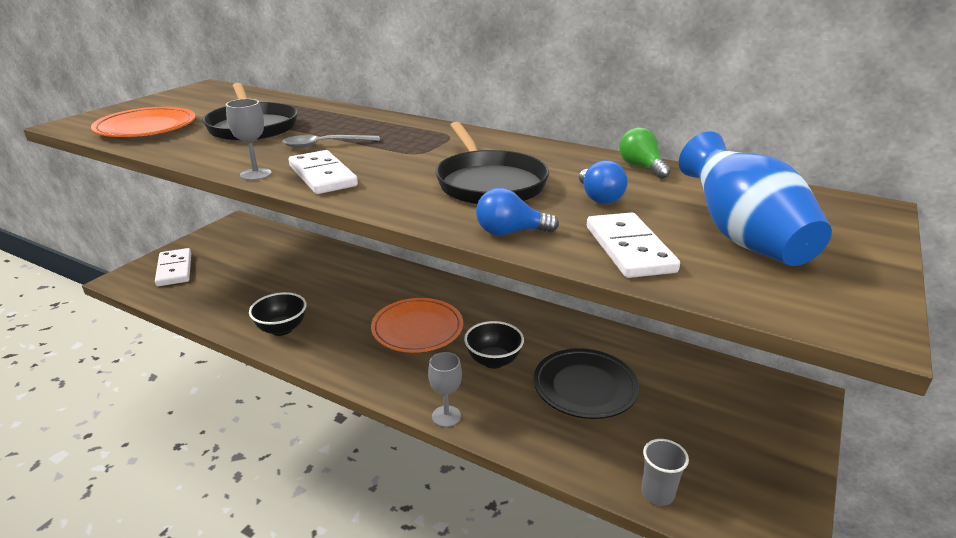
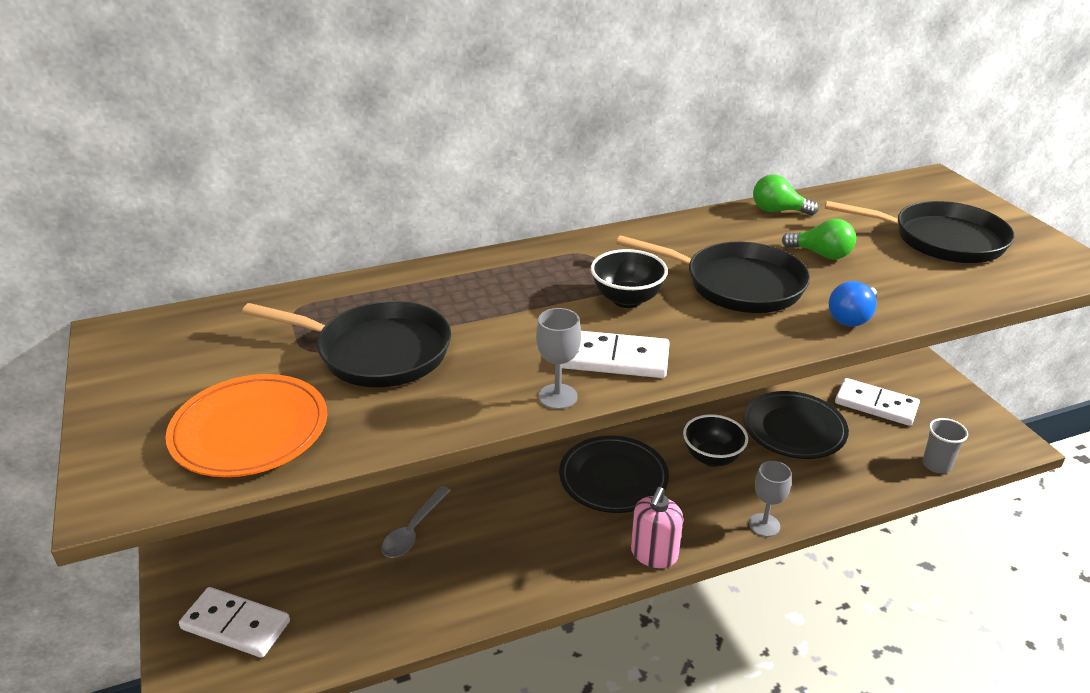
camera: 50 degrees left, 5 degrees up
black bowl [249,292,306,336] -> black bowl moved to [591,249,668,308]
grey spoon [282,135,380,148] -> grey spoon moved to [381,486,451,558]
orange plate [371,298,463,353] -> black plate [559,436,669,513]
blue light bulb [579,160,628,204] -> green light bulb [782,219,856,260]
white domino [587,212,680,278] -> white domino moved to [835,378,920,426]
blue vase [679,131,832,266] -> black pan [825,201,1015,263]
none -> pink soap dispenser [631,487,683,568]

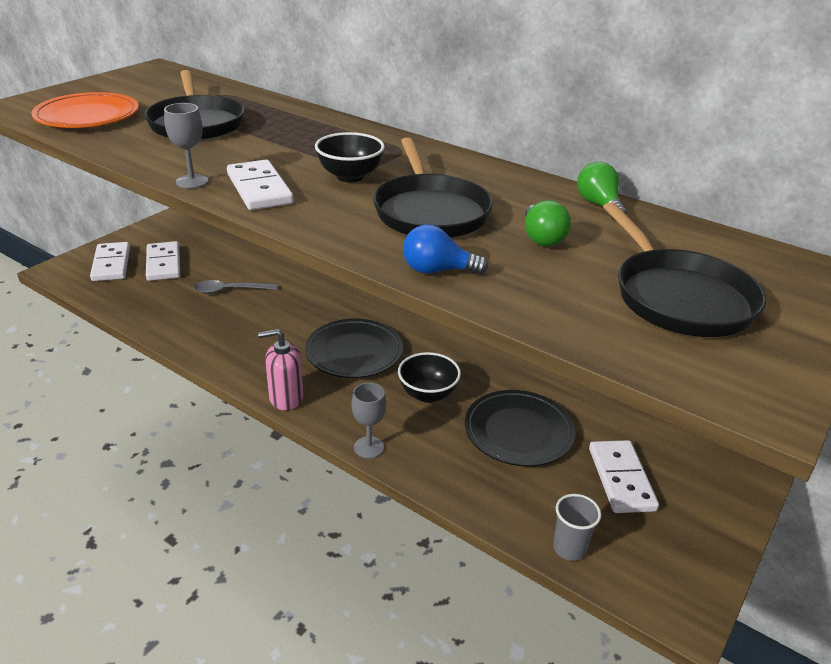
camera: 55 degrees right, 0 degrees up
none -> white domino [146,241,180,281]

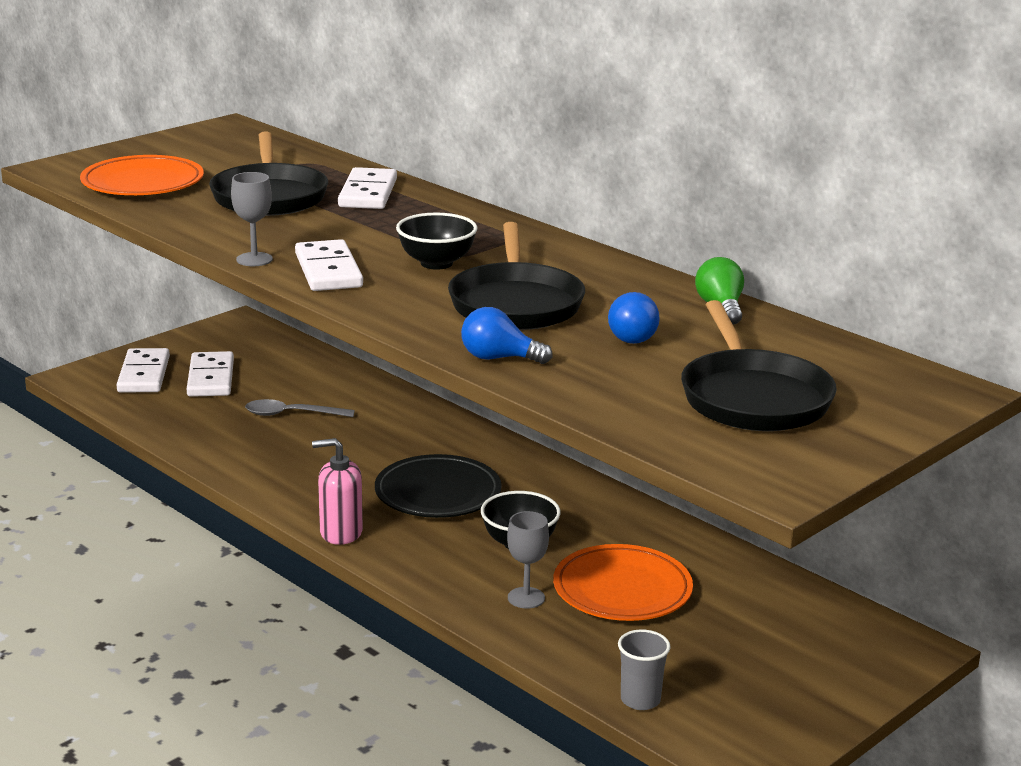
camera: 10 degrees right, 10 degrees down
grey goblet [352,383,386,459] -> grey goblet moved to [507,511,549,608]
black plate [465,390,575,467] -> orange plate [553,544,693,621]
green light bulb [525,200,571,247] -> blue light bulb [608,292,660,344]
white domino [589,440,659,513] -> white domino moved to [338,167,397,209]

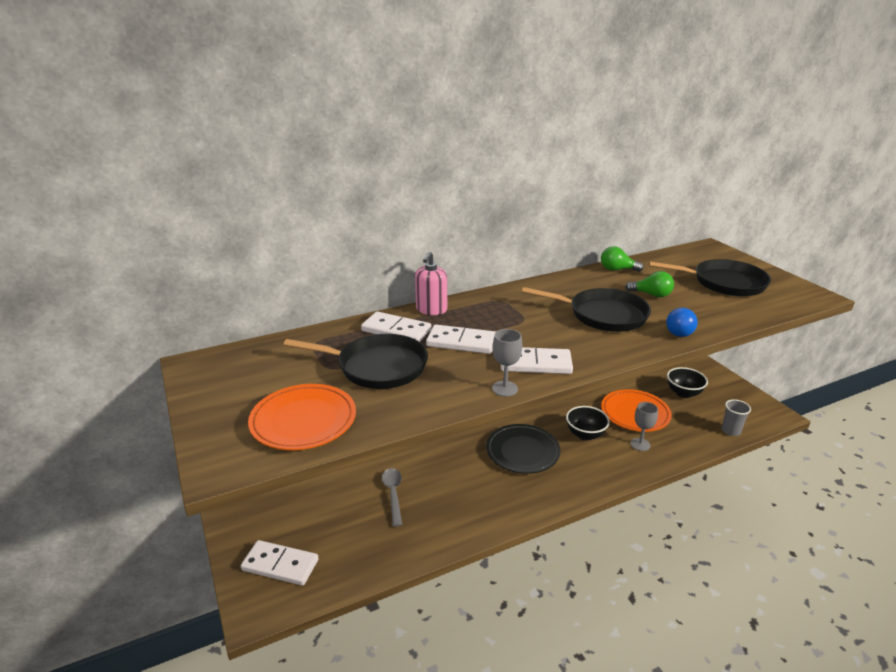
camera: 70 degrees left, 5 degrees up
white domino [187,351,234,397] -> white domino moved to [426,325,496,354]
grey spoon [245,399,355,417] -> grey spoon turned 150 degrees clockwise [382,468,402,527]
pink soap dispenser [312,438,363,545] -> pink soap dispenser moved to [415,252,447,315]
black bowl [396,213,478,270] -> black bowl moved to [667,367,708,398]
blue light bulb [608,292,660,344] -> green light bulb [625,271,674,298]

